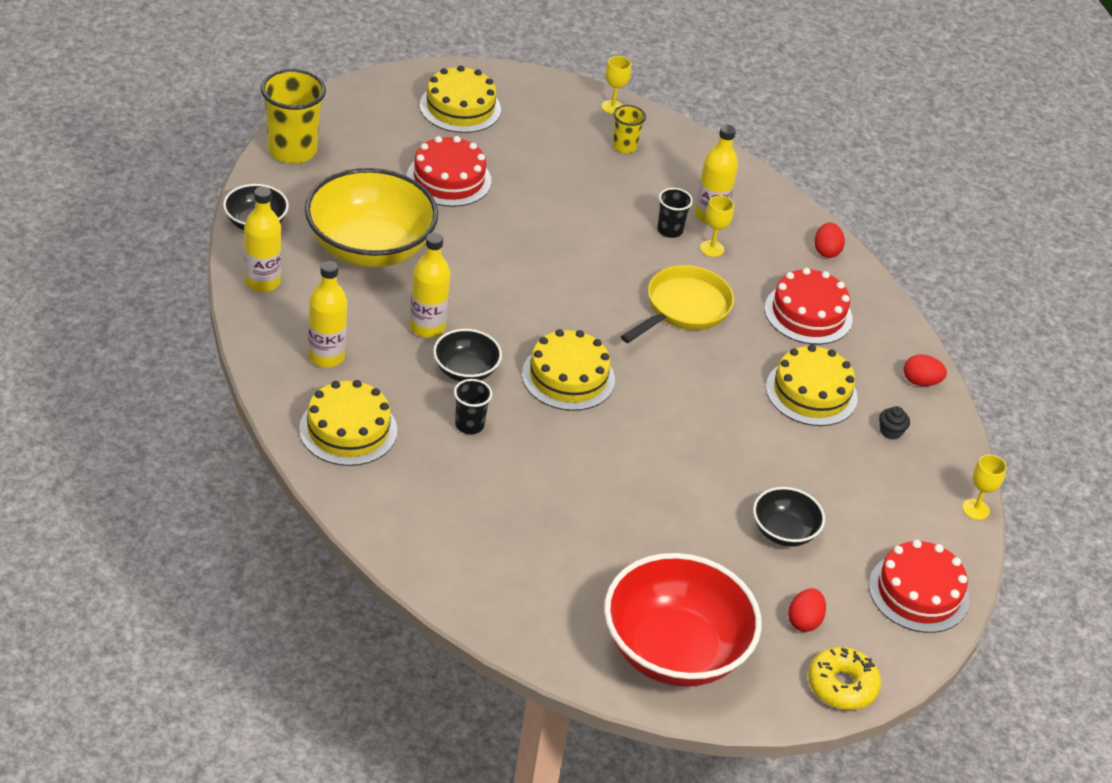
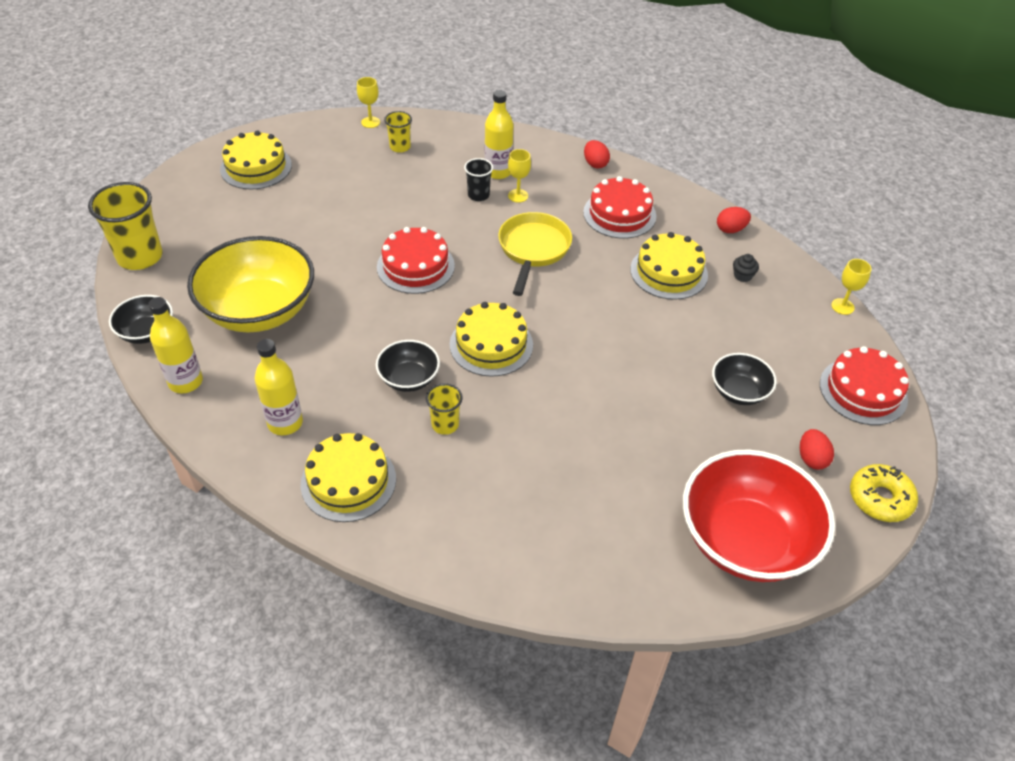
camera: 25 degrees left, 5 degrees up
red cake [407,136,491,207] -> red cake moved to [377,227,455,294]
yellow bottle [410,233,450,338] -> none
black cup [454,379,492,434] -> yellow cup [426,383,463,435]

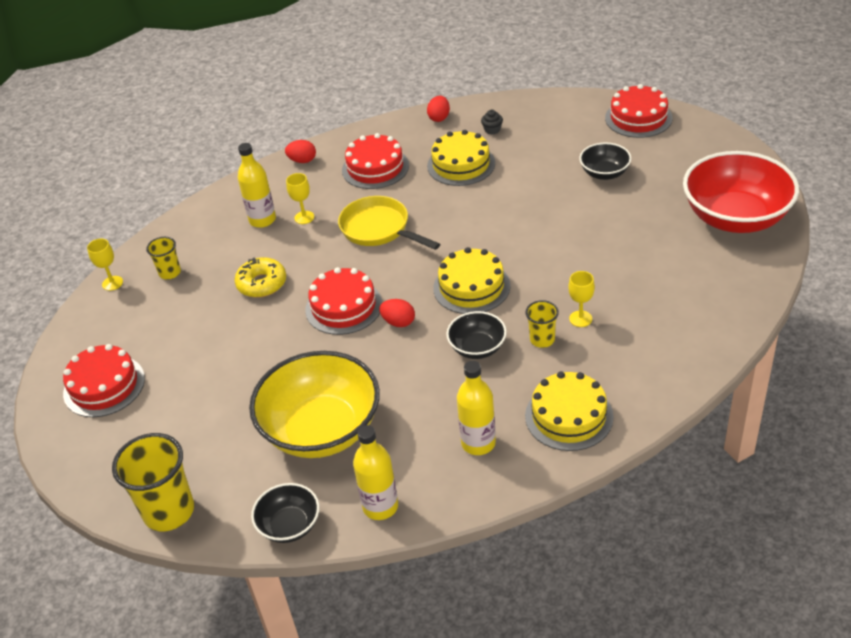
camera: 55 degrees left, 5 degrees down
yellow cake [220,130,292,190] -> red cake [63,344,145,417]
black cup [464,158,493,201] -> none
red egg [800,429,834,470] -> red egg moved to [379,299,415,327]
yellow goblet [831,259,872,315] -> yellow goblet moved to [568,271,595,327]
yellow donut [850,464,918,522] -> yellow donut moved to [234,257,286,298]

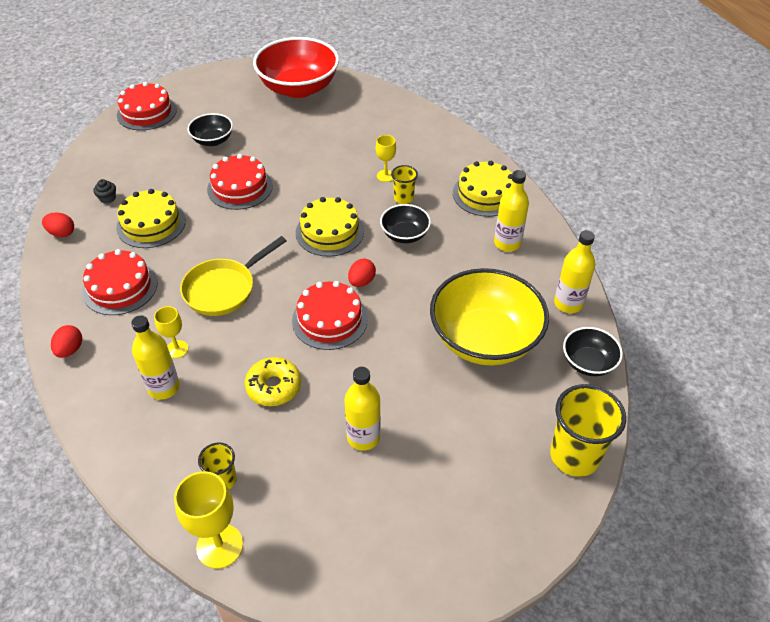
camera: 90 degrees left, 5 degrees up
red cake [63,344,145,417] -> red cake moved to [207,154,273,210]
yellow goblet [87,239,123,291] -> yellow goblet [174,471,243,569], size x1.72
none -> yellow bottle [345,367,381,451]

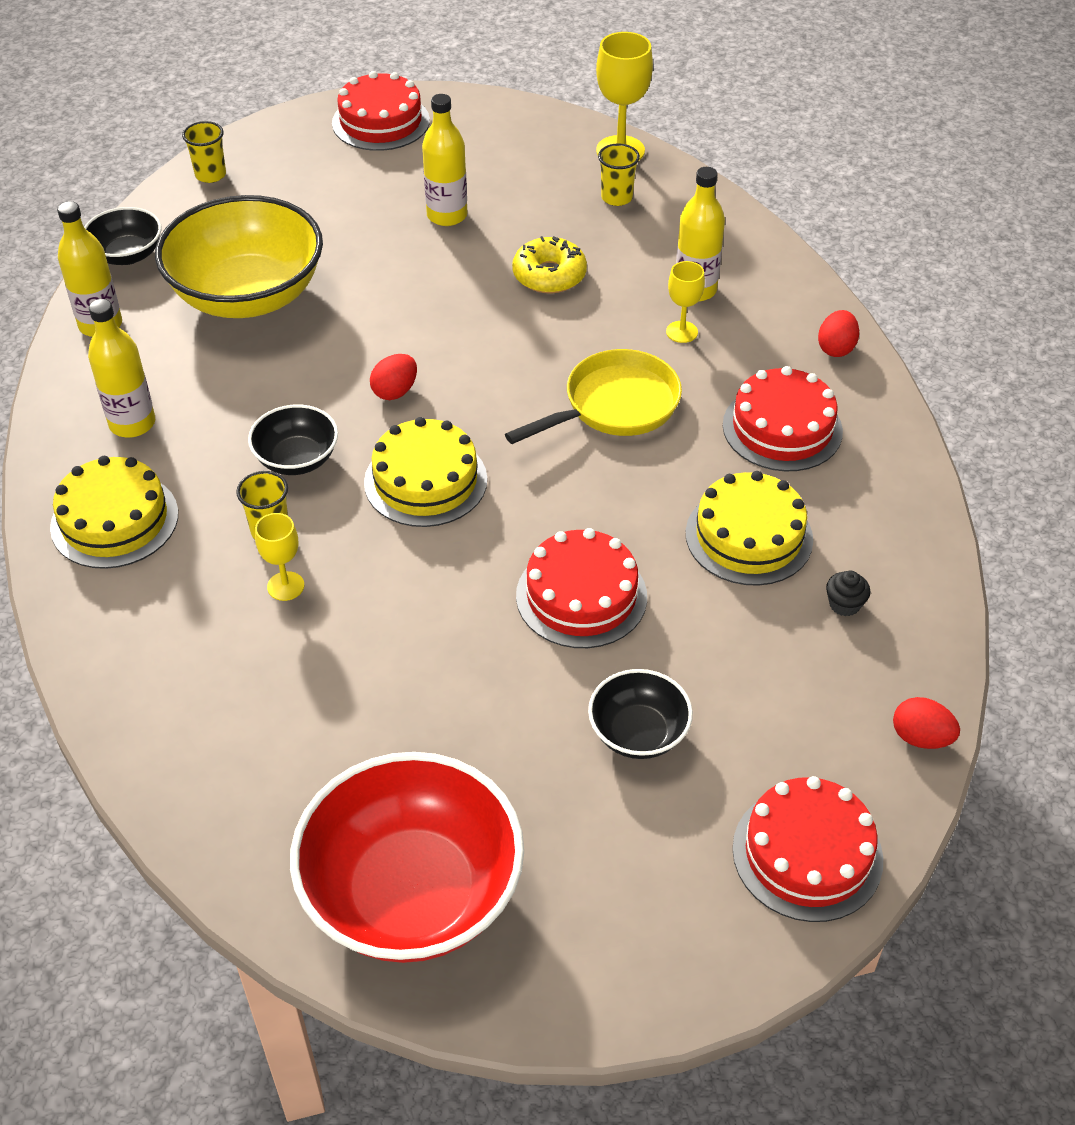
camera: 170 degrees left, 0 degrees up
red egg [42,213,74,237] -> red egg moved to [893,697,960,749]
red cake [292,281,368,350] -> red cake moved to [332,71,430,151]
yellow cup [550,384,626,477] -> yellow cup [182,121,226,183], size x0.53

